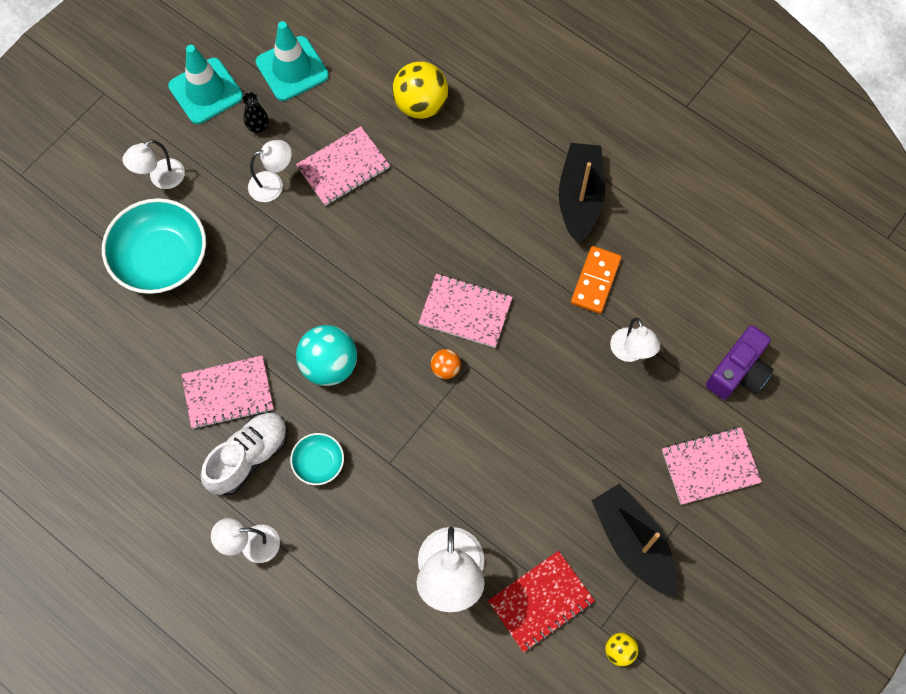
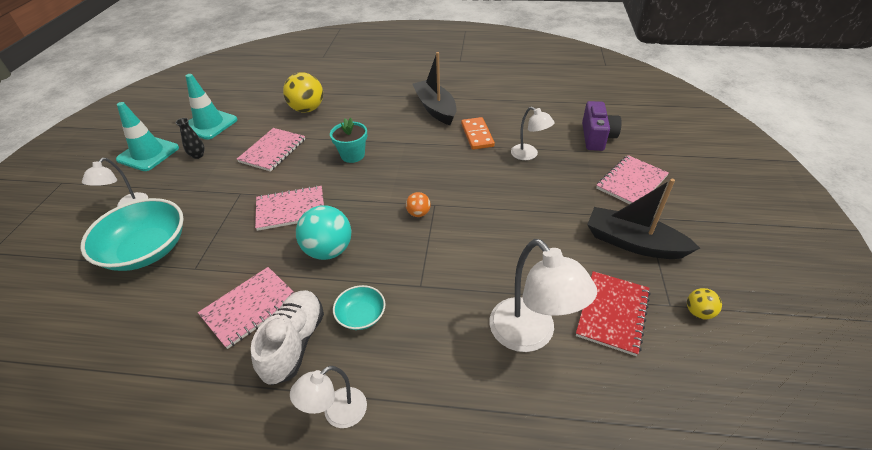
camera: 30 degrees left, 25 degrees down
white lamp [248,140,292,202] -> none
pink notebook [418,274,513,348] -> pink notebook moved to [255,185,324,231]
none -> turquoise flower pot [330,118,367,163]

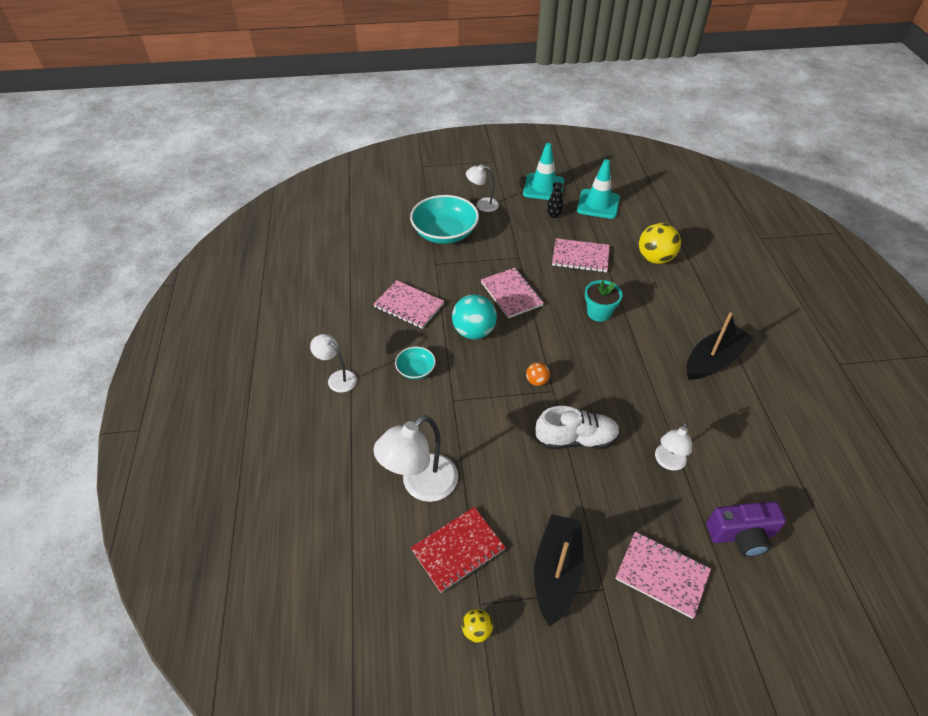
camera: 75 degrees right, 5 degrees up
white shoe [251,290,324,385] -> white shoe moved to [535,406,620,449]
orange domino [461,117,495,150] -> none
red notebook [576,271,650,356] -> red notebook turned 45 degrees counterclockwise [411,507,506,593]

